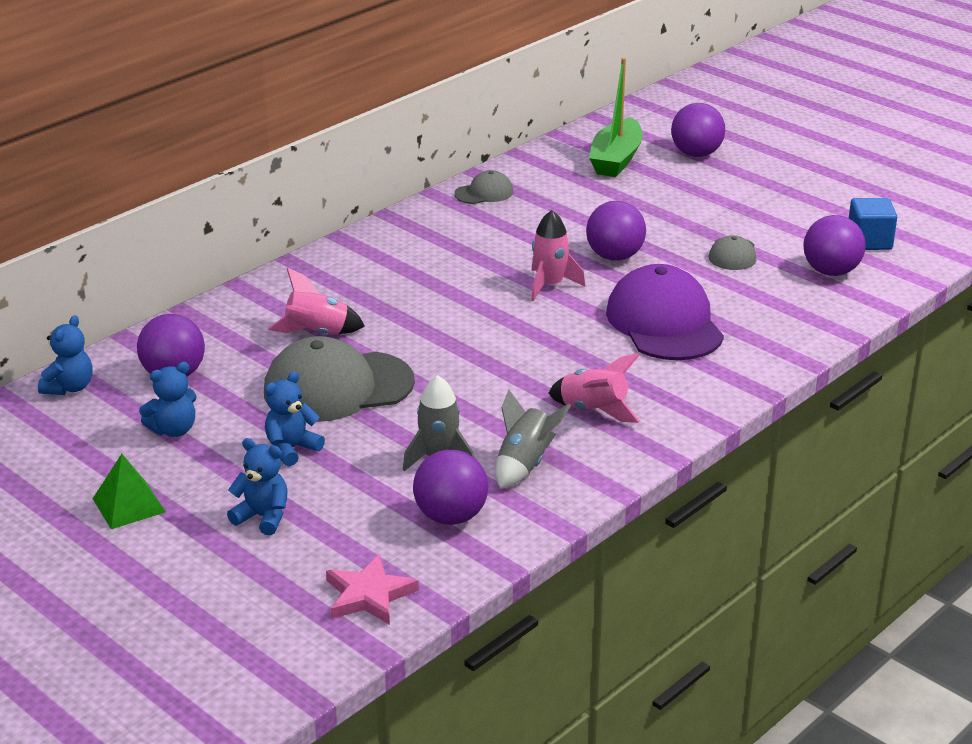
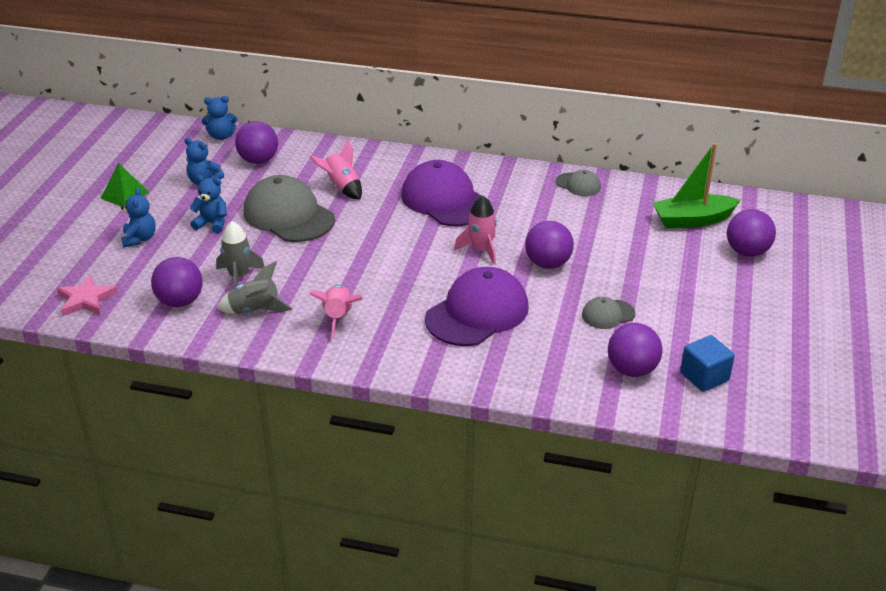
camera: 60 degrees right, 5 degrees up
none -> purple cap [401,160,490,226]

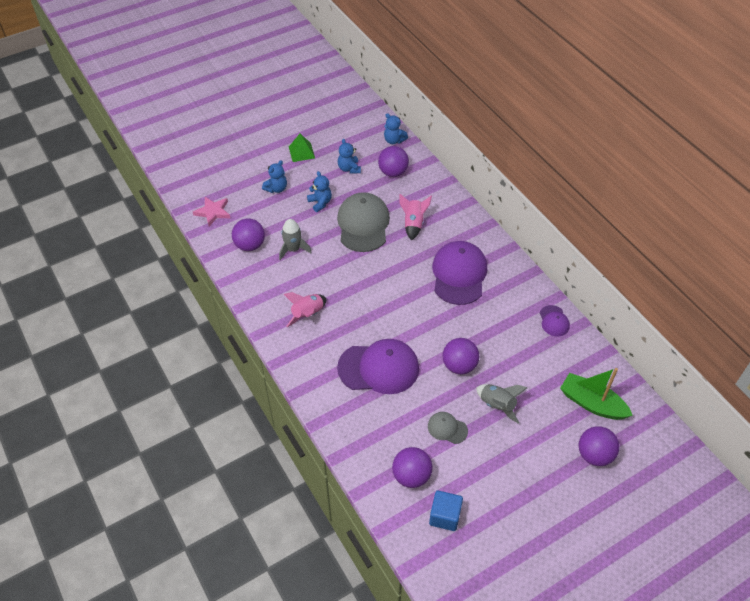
camera: 45 degrees right, 15 degrees up
grey rocket [217,261,293,314] -> grey rocket moved to [476,384,527,423]
pink rocket [454,195,497,265] -> none
grey cap [556,170,601,196] -> purple cap [540,305,570,337]

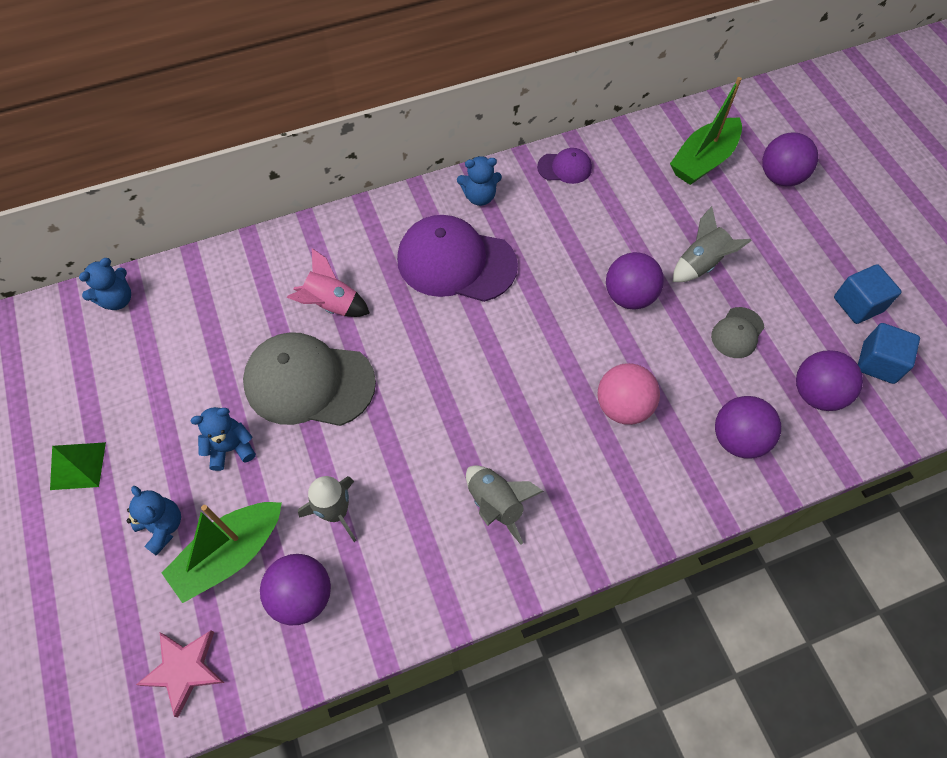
camera: 80 degrees left, 10 degrees up
pink rocket [284,292,326,327] -> grey rocket [466,465,544,544]
purple cap [337,339,419,394] -> pink ball [597,363,660,425]
blue teddy bear [338,139,361,174] -> blue teddy bear moved to [457,156,502,206]
purple ball [378,146,409,177] -> purple ball moved to [715,396,781,459]
none -> green boat [162,502,282,603]
none -> blue cube [834,264,901,324]

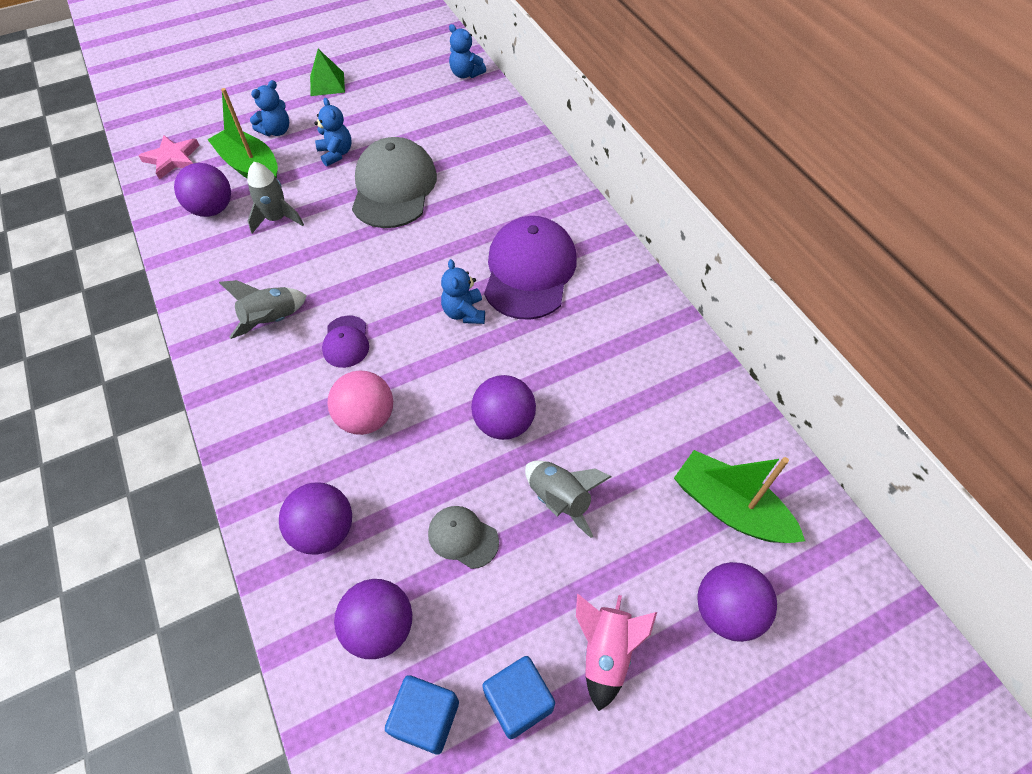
camera: 85 degrees right, 5 degrees down
pink rocket [287,248,370,317] -> pink rocket moved to [576,594,657,711]
blue teddy bear [457,156,502,206] -> blue teddy bear moved to [441,259,485,324]
purple cap [537,148,592,184] -> purple cap moved to [322,315,369,368]

